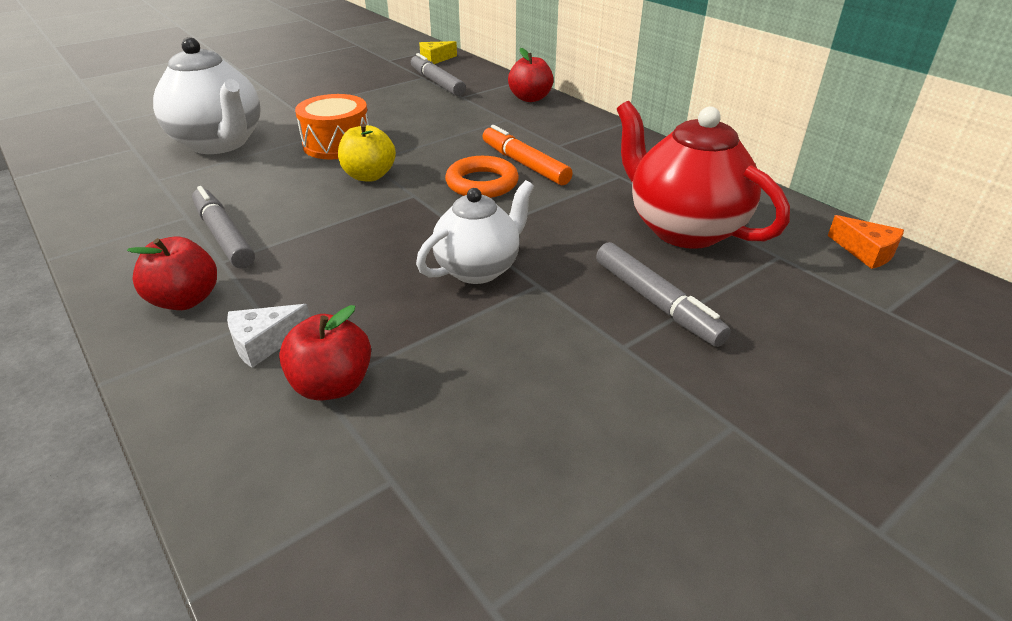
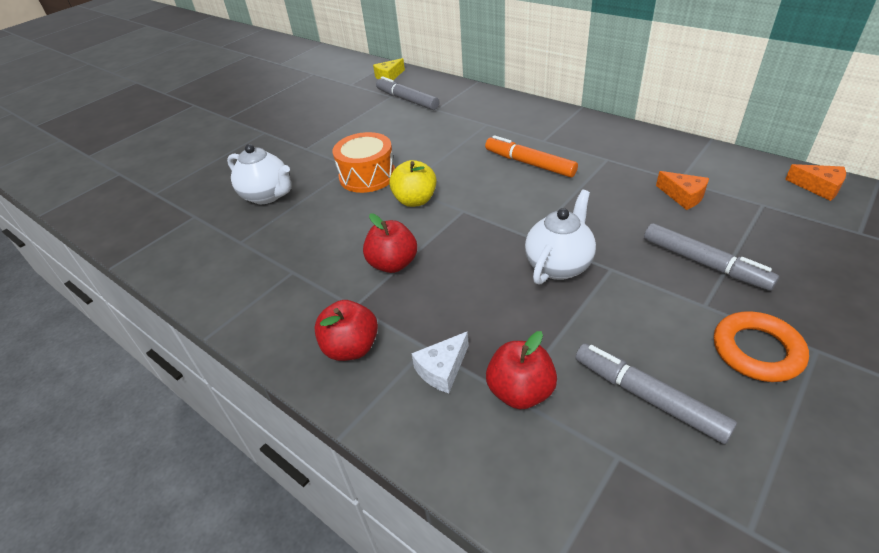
camera: 10 degrees left, 5 degrees up
white teapot [153,37,260,154] -> white teapot [227,144,291,204], size x0.66
grey marker [192,186,255,269] -> grey marker moved to [575,343,737,444]
orange ring [445,156,519,198] -> orange ring moved to [714,311,809,382]
red apple [508,48,554,102] -> red apple moved to [363,214,417,273]
red teapot [617,101,790,249] -> orange cheese [656,171,709,210]

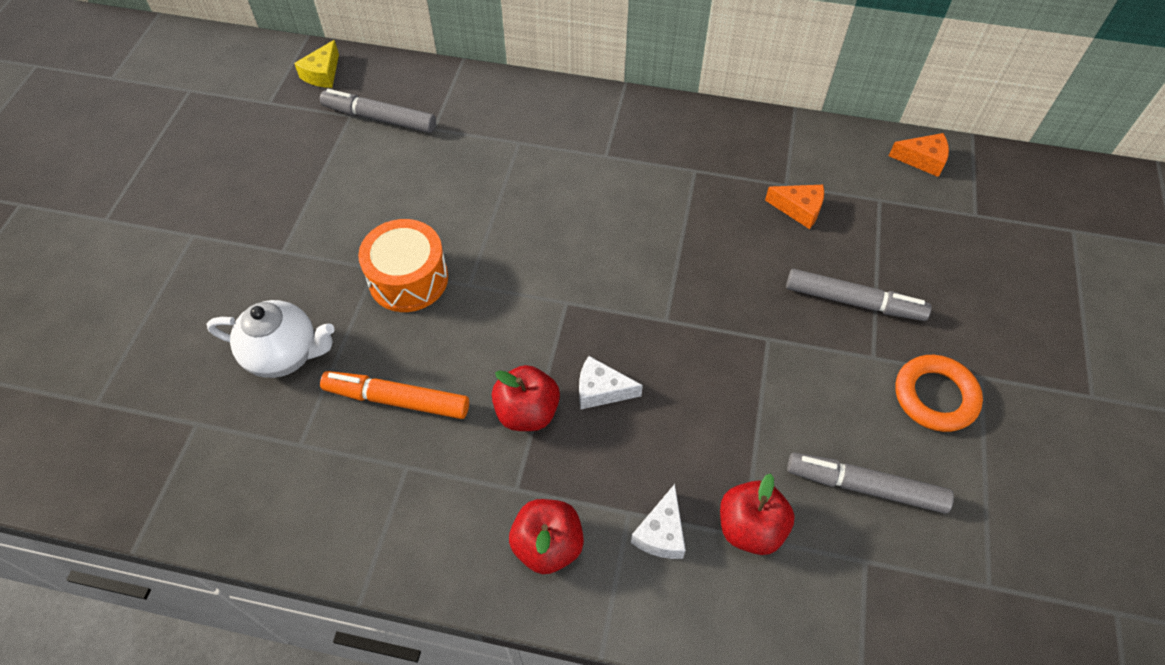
camera: 30 degrees left, 15 degrees up
yellow apple [389,160,437,207] -> none
orange marker [485,135,578,177] -> orange marker moved to [320,371,469,419]
white teapot [525,190,596,285] -> none
none -> white cheese [579,356,643,409]

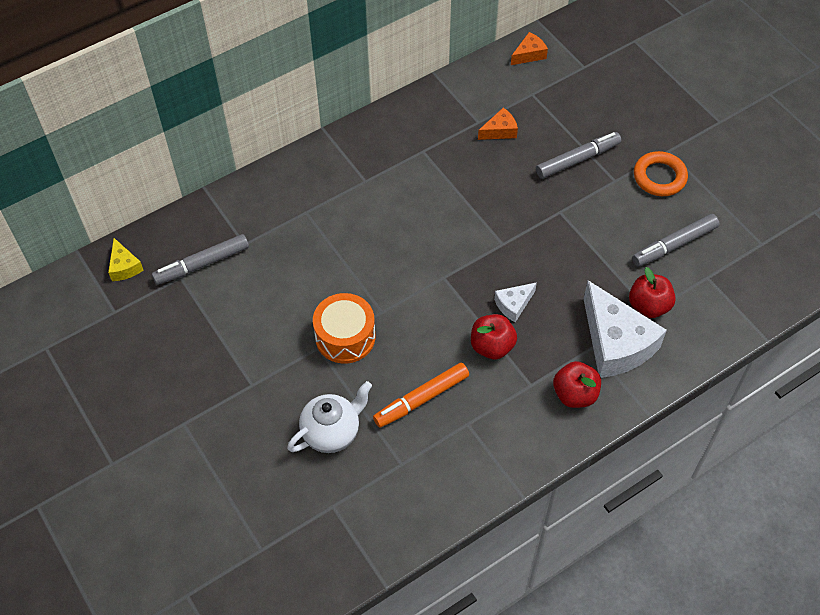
camera: 45 degrees left, 0 degrees up
white cheese [631,484,686,559] -> white cheese [583,280,667,378], size x2.12

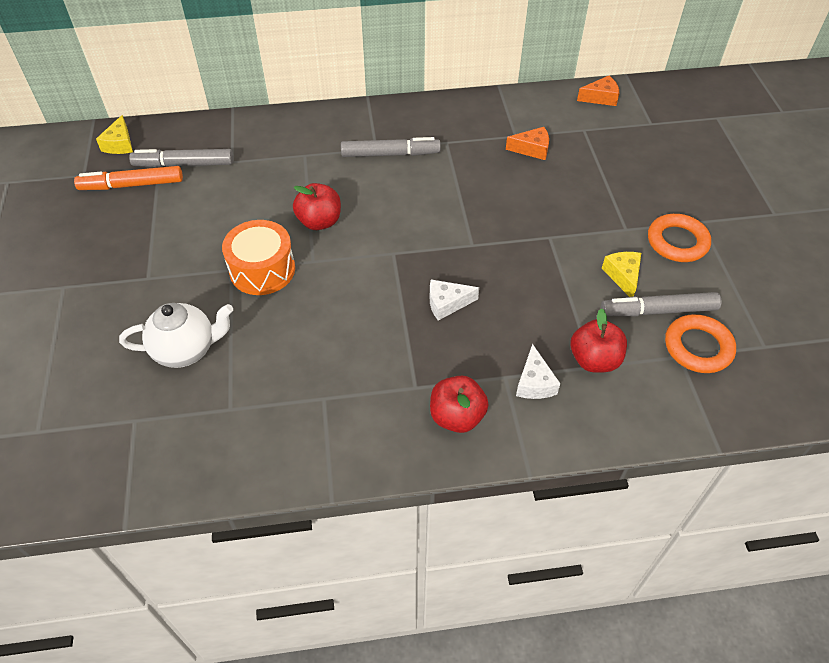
camera: 25 degrees right, 5 degrees down
orange marker [373,363,469,428] -> orange marker moved to [74,166,183,190]
red apple [471,314,517,359] -> red apple moved to [293,183,341,230]
grey marker [536,132,621,179] -> grey marker moved to [341,137,441,157]
white cheese [583,280,667,378] -> white cheese [516,344,560,399], size x0.47
none -> yellow cheese [602,252,641,297]
none -> orange ring [665,314,736,373]

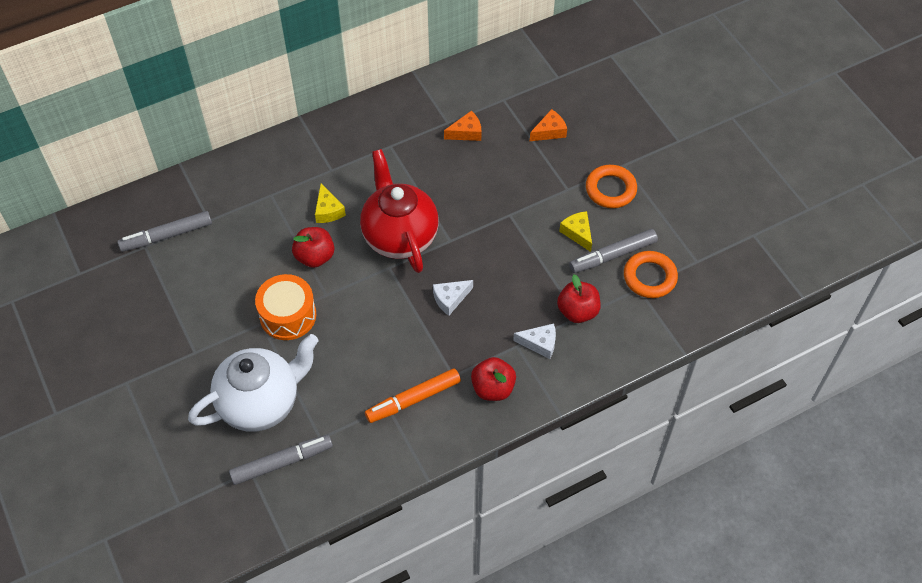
camera: 20 degrees left, 5 degrees up
orange marker [74,166,183,190] -> orange marker moved to [365,368,461,423]
yellow cheese [96,115,133,154] -> yellow cheese moved to [315,184,346,223]
white teapot [119,303,233,368] -> white teapot [188,334,318,432], size x1.52
grey marker [341,137,441,157] -> grey marker moved to [229,435,333,485]
white cheese [516,344,560,399] -> white cheese turned 60 degrees counterclockwise [513,323,556,359]
orange cheese [577,76,619,106] -> orange cheese moved to [530,109,567,141]
none -> red teapot [360,149,439,273]

